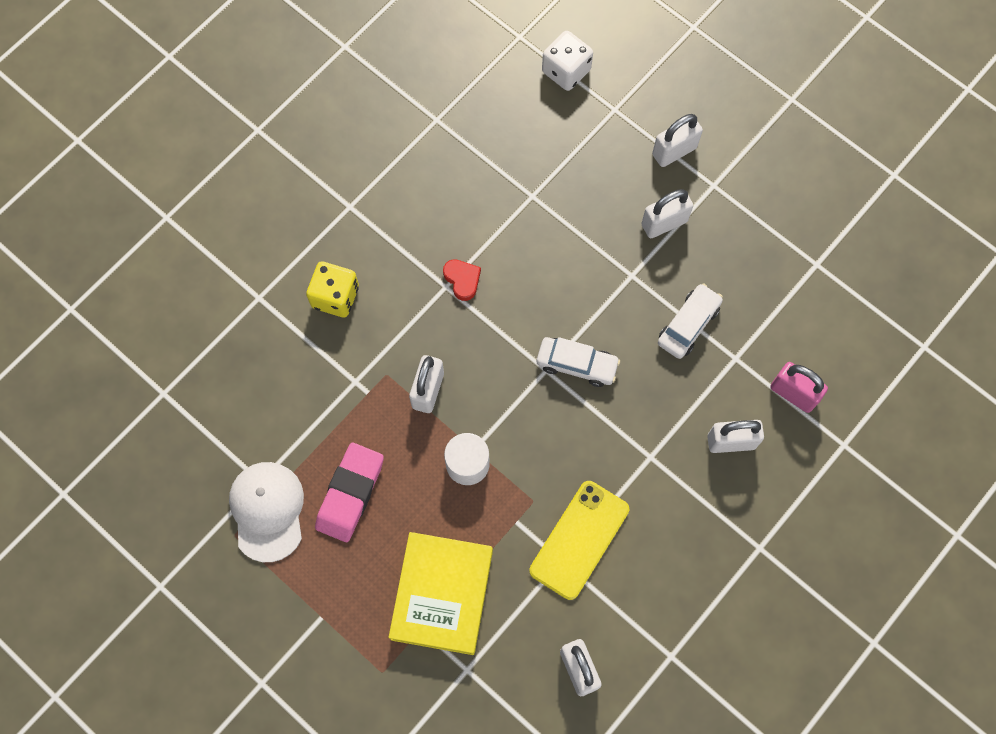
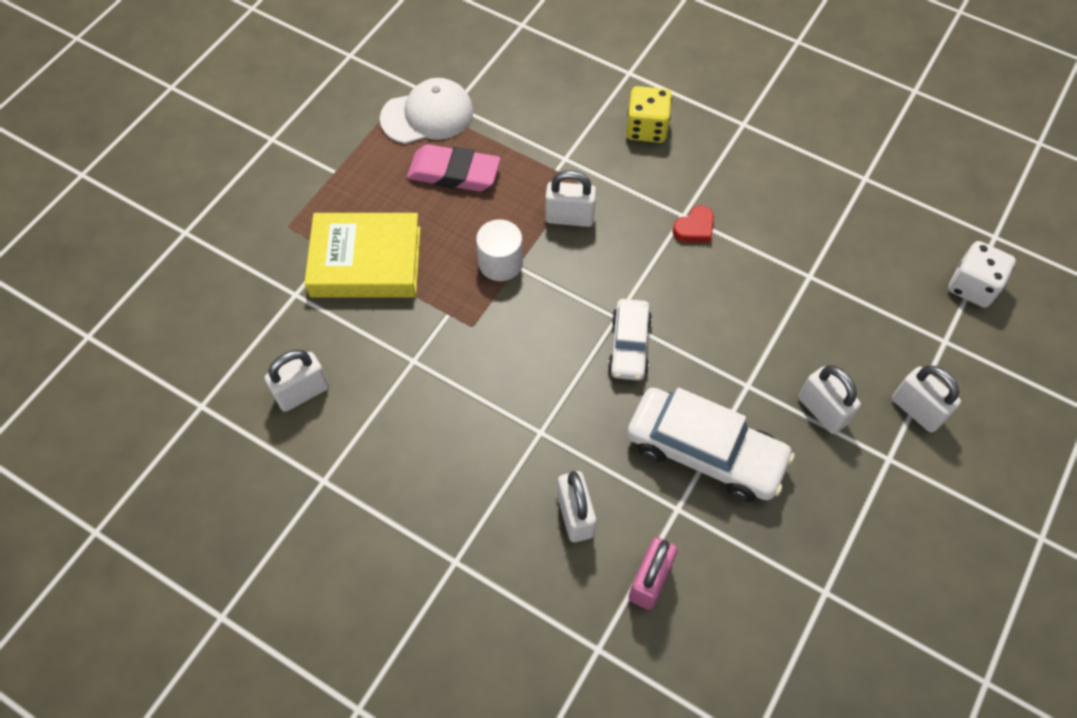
camera: 80 degrees right, 10 degrees down
yellow phone [529,481,629,600] -> none
white car [658,284,723,359] -> white car [627,387,795,502], size x1.70

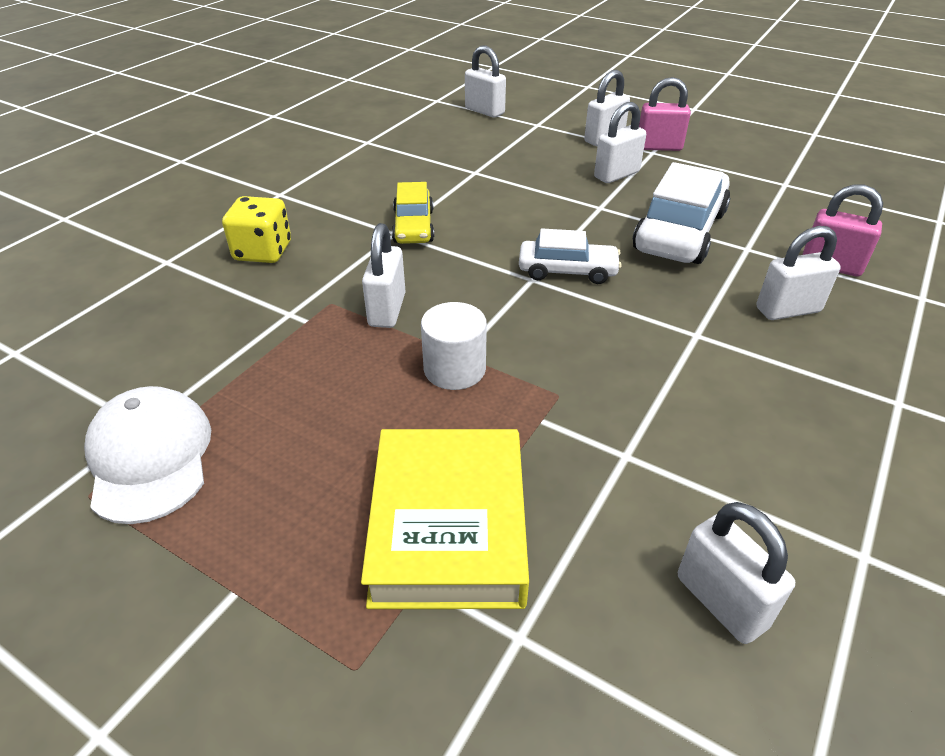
camera: 90 degrees left, 20 degrees down
pink eraser [407,144,500,192] -> none
red heart [673,205,714,243] -> yellow car [392,182,434,244]
white dice [948,241,1016,308] -> white padlock [465,46,506,118]
none -> pink padlock [639,77,691,151]

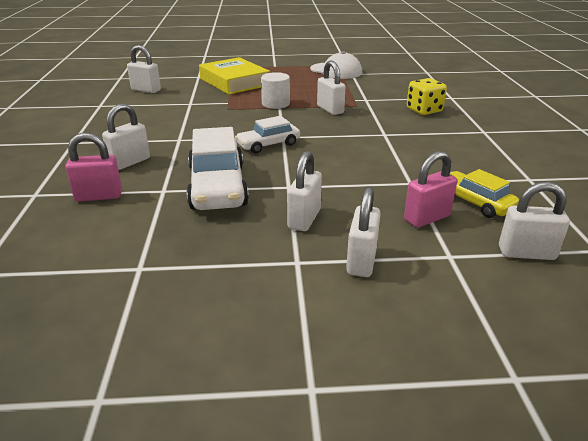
camera: 145 degrees right, 10 degrees down
yellow car [392,182,434,244] -> yellow car moved to [450,169,519,218]
pink padlock [639,77,691,151] -> pink padlock moved to [404,151,457,228]

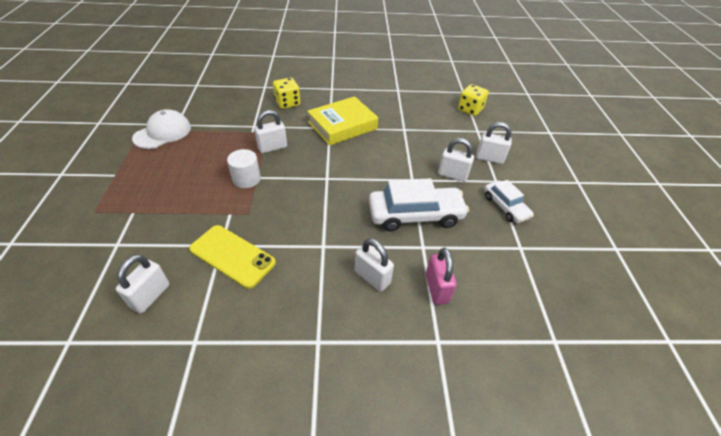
camera: 90 degrees left, 15 degrees up
yellow book [199,57,270,95] -> yellow book moved to [307,96,378,146]
white car [235,116,300,153] -> white car moved to [484,180,534,223]
pink padlock [404,151,457,228] -> none
yellow car [450,169,519,218] -> none
white padlock [499,182,570,260] -> yellow dice [458,84,489,116]
none -> yellow phone [189,225,276,289]

